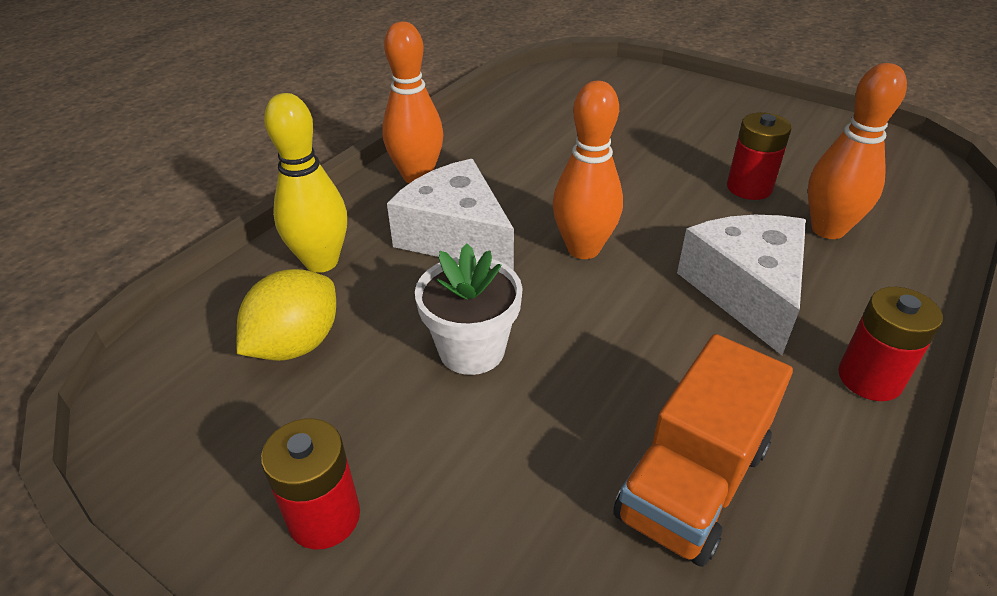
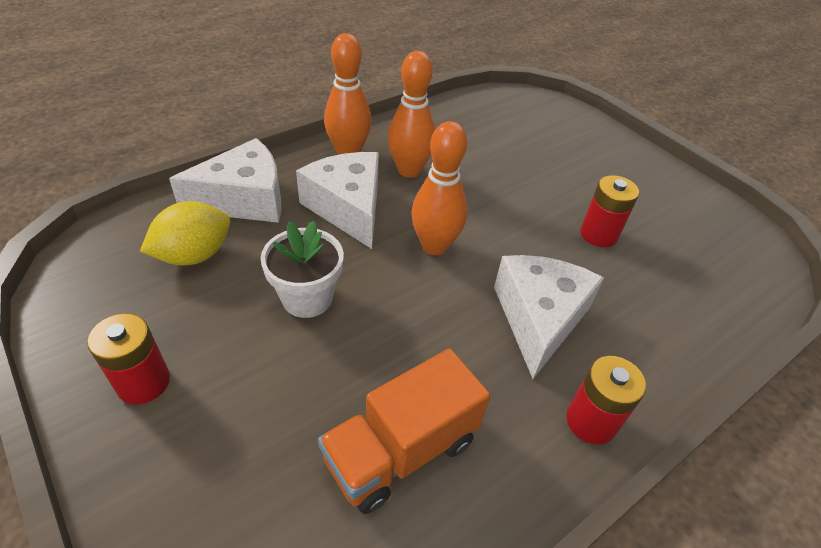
camera: 15 degrees right, 5 degrees up
yellow bowling pin [264,93,347,273] -> white cheese [169,138,282,223]
orange bowling pin [808,63,907,239] -> orange bowling pin moved to [388,51,435,178]

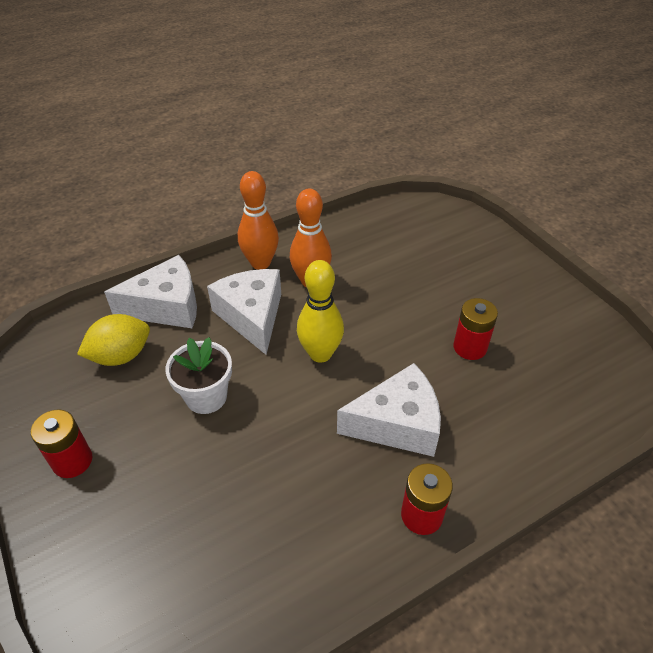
camera: 10 degrees right, 0 degrees up
orange truck [318,348,490,514] -> none
orange bowling pin [411,121,468,255] -> yellow bowling pin [297,260,344,363]
white cheese [494,255,604,379] -> white cheese turned 60 degrees clockwise [337,363,441,457]

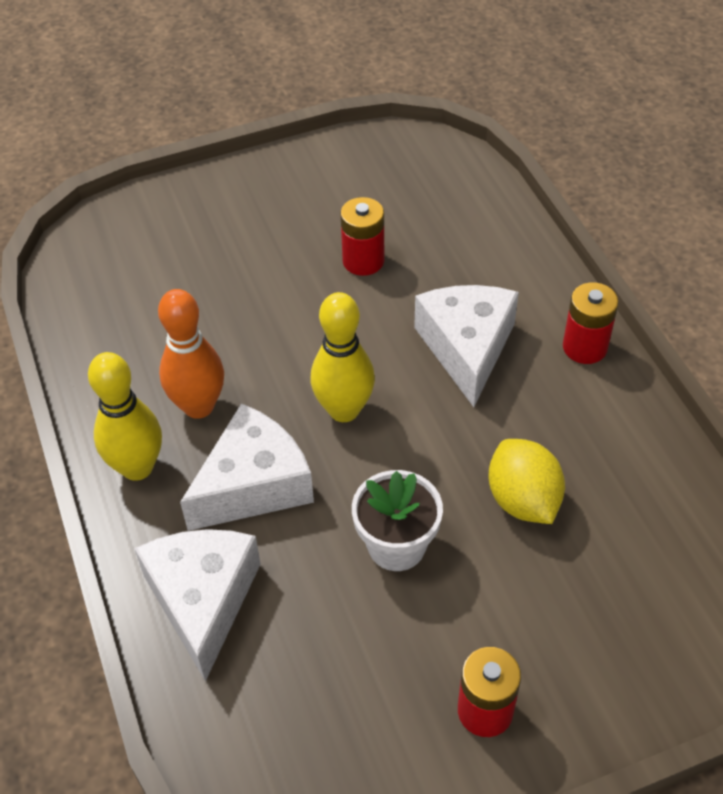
camera: 80 degrees left, 5 degrees up
yellow lemon [77,314,150,366] -> yellow lemon moved to [489,439,565,524]
white cheese [207,269,281,355] -> white cheese turned 150 degrees clockwise [180,403,314,531]
orange bowling pin [238,171,279,270] -> yellow bowling pin [88,352,162,481]

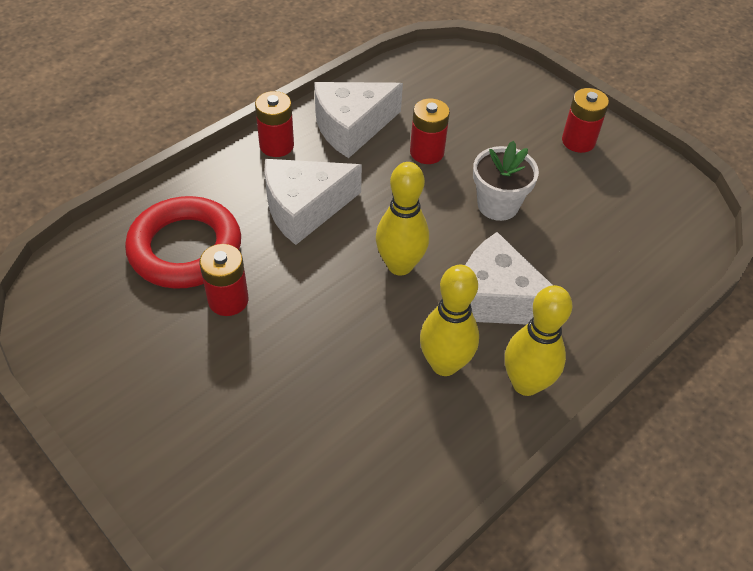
camera: 115 degrees left, 0 degrees up
white cheese [134,529,261,682] -> white cheese moved to [314,82,403,158]
orange bowling pin [158,289,224,419] -> yellow bowling pin [420,265,479,376]
yellow lemon [489,439,565,524] -> red battery [410,98,450,164]
none -> red ring [125,196,241,289]

